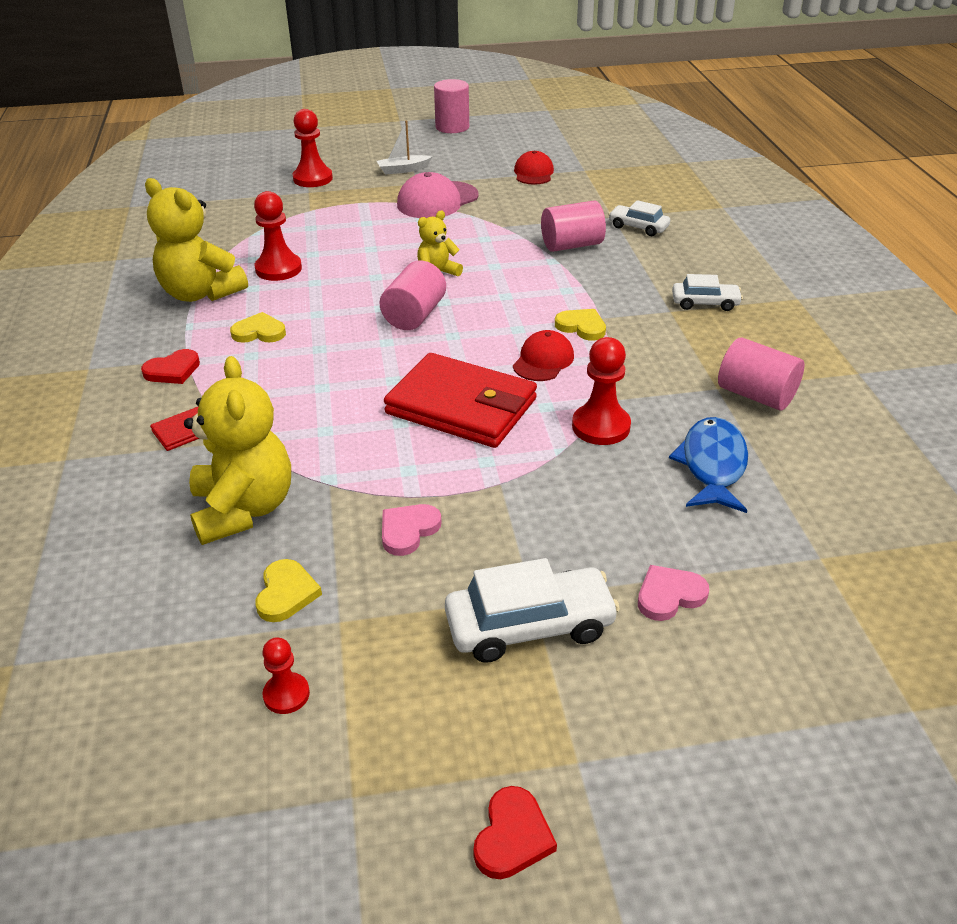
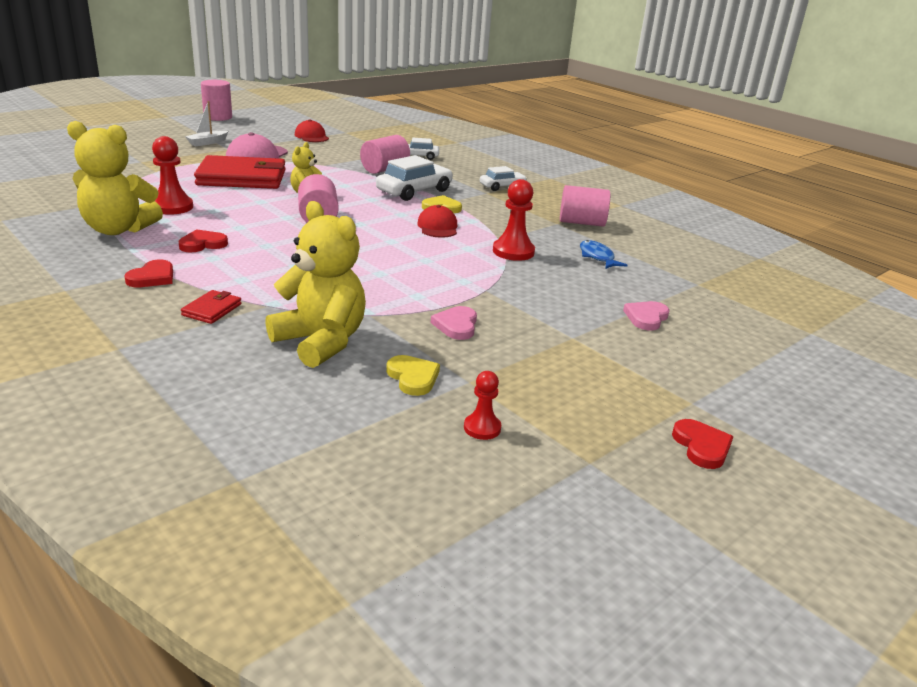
camera: 35 degrees left, 10 degrees down
yellow heart [230,312,286,343] -> red heart [179,229,228,252]
red pawn [293,109,333,187] -> none
red wallet [384,353,537,448] -> red wallet moved to [194,155,286,189]
white car [445,558,620,663] -> white car moved to [376,155,453,201]
blue fish [669,417,748,513] -> blue fish [580,240,628,269], size x0.65

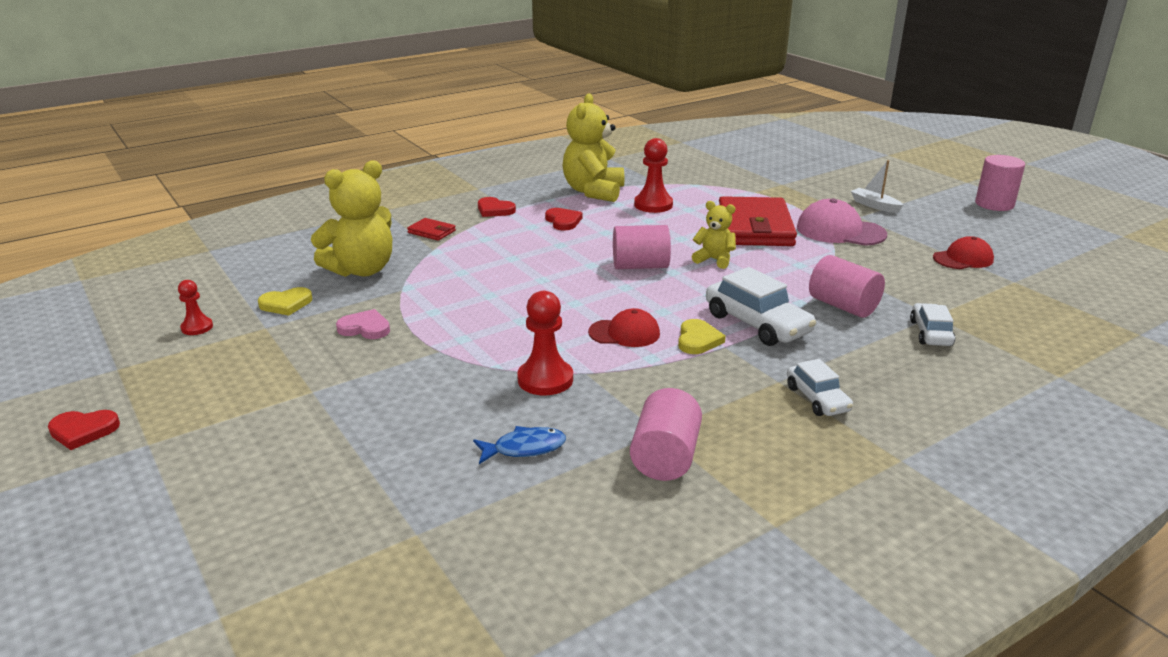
camera: 100 degrees right, 0 degrees up
pink heart [623,301,670,331] -> none

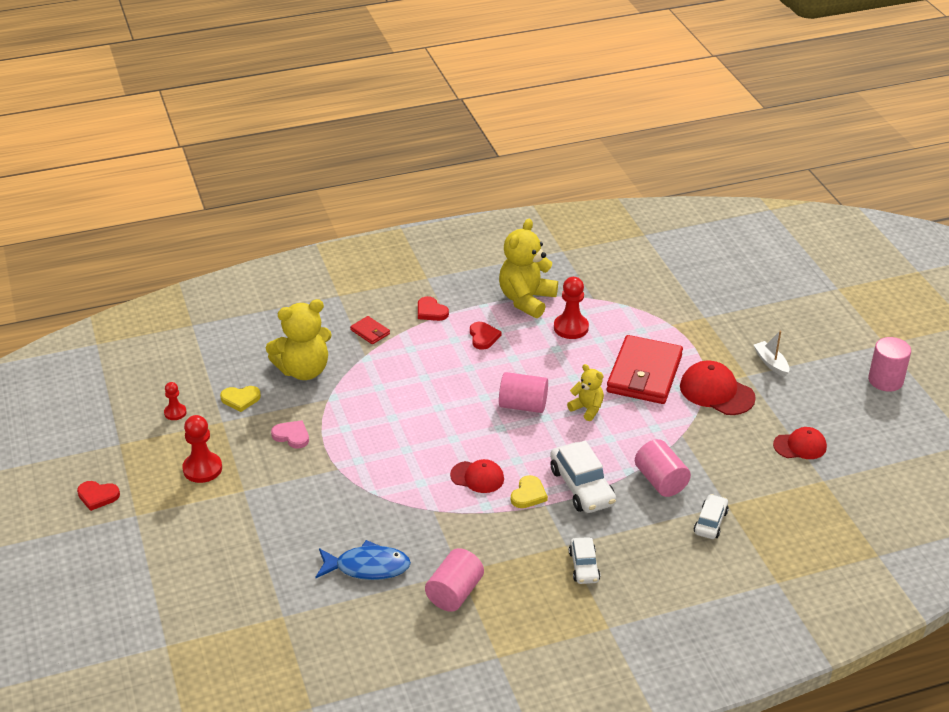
camera: 15 degrees right, 10 degrees up
blue fish [473,426,566,464] -> blue fish [315,540,411,580], size x1.53
red pawn [517,291,573,395] -> red pawn moved to [182,415,222,483]
pink cap [797,198,887,246] -> red cap [680,361,756,415]

